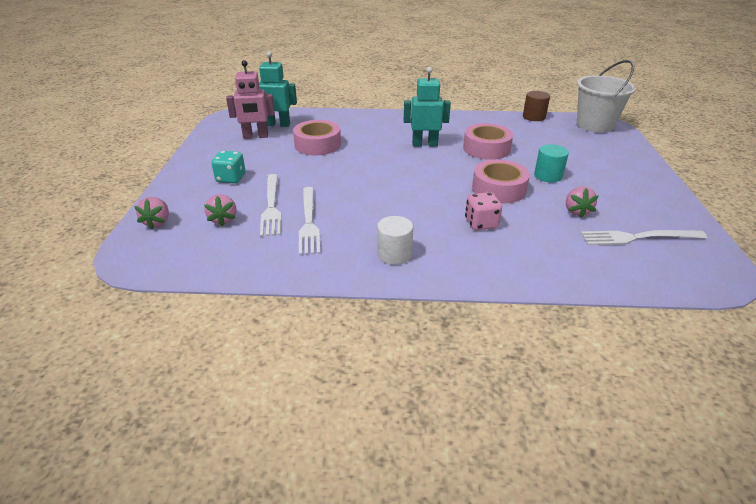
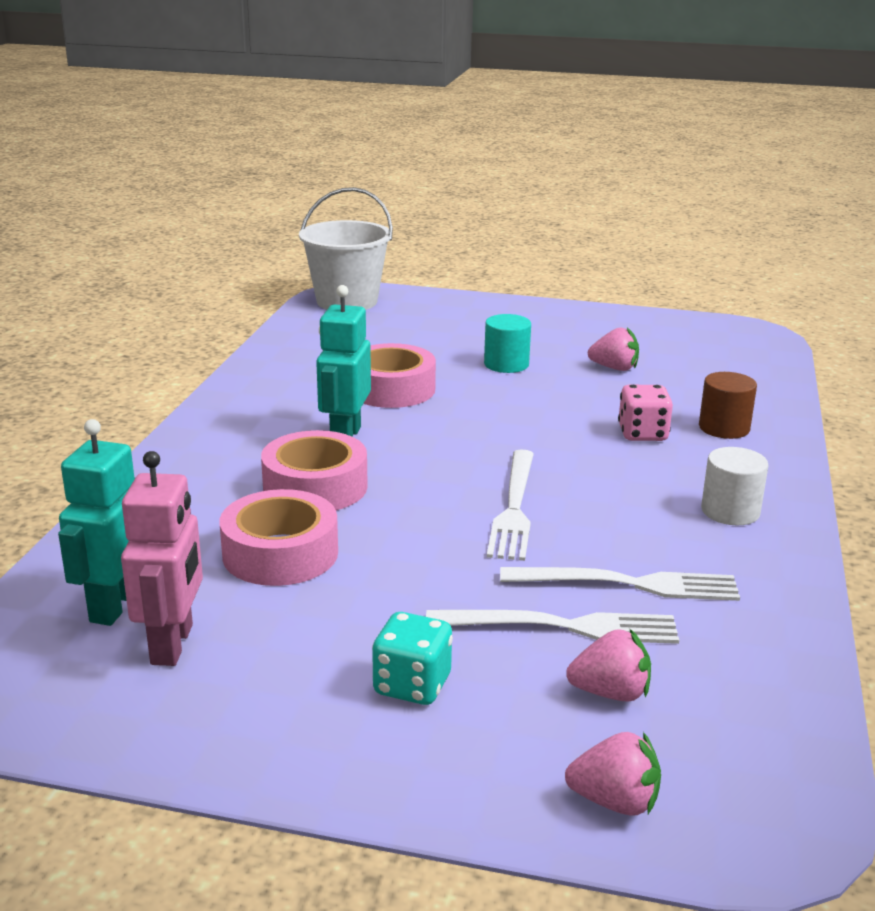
camera: 80 degrees left, 10 degrees down
pink tape [472,159,530,203] -> pink tape moved to [261,430,368,510]
brown cylinder [523,91,550,121] -> brown cylinder moved to [699,372,757,439]
white fork [581,230,707,245] -> white fork moved to [487,449,534,561]

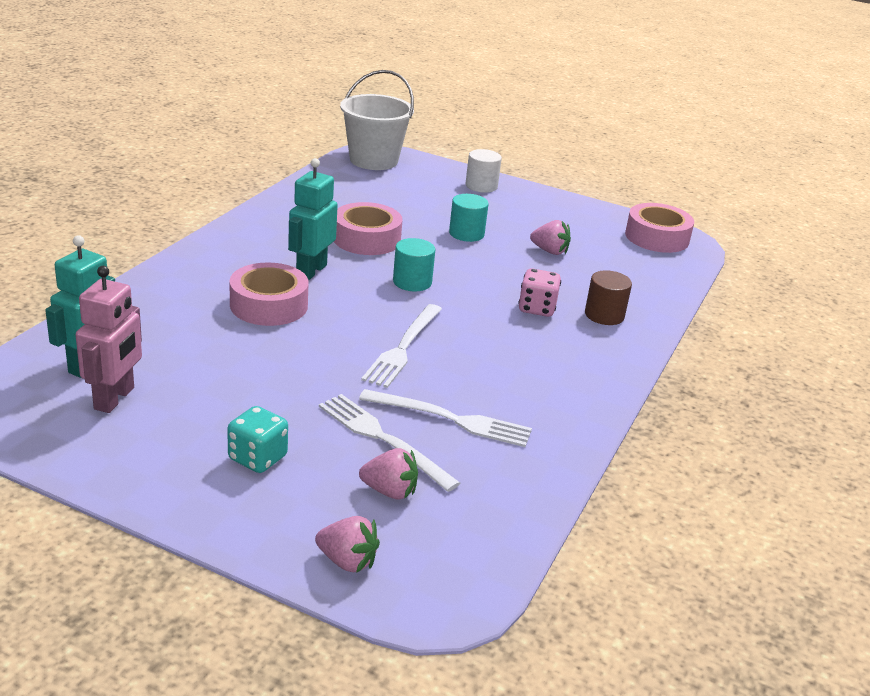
camera: 10 degrees right, 5 degrees up
pink tape [219,489,338,586] -> pink tape moved to [625,203,694,253]
white fork [426,610,679,644] -> white fork turned 150 degrees counterclockwise [319,394,460,492]
white cylinder [701,447,769,525] -> white cylinder moved to [465,149,502,193]
none -> turquoise cylinder [393,238,435,291]

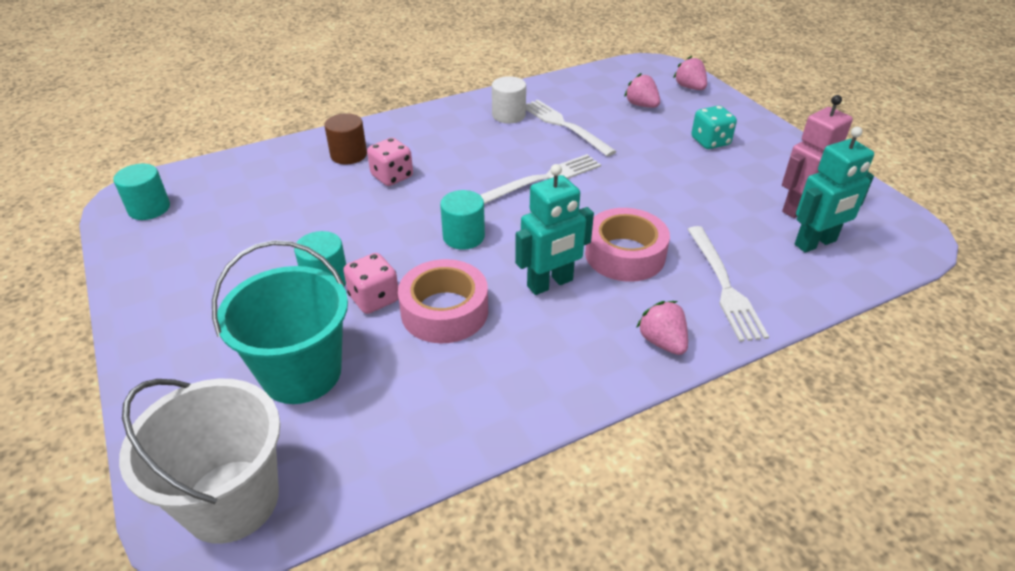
camera: 140 degrees left, 10 degrees up
white fork [319,394,460,492] -> white fork moved to [687,226,769,342]
white cylinder [465,149,502,193] -> white cylinder moved to [492,76,526,123]
pink strawberry [530,220,571,255] -> pink strawberry moved to [636,301,688,355]
pink tape [625,203,694,253] -> turquoise cylinder [113,164,170,220]
none -> turquoise bucket [212,240,348,404]
none -> pink dice [343,253,398,314]

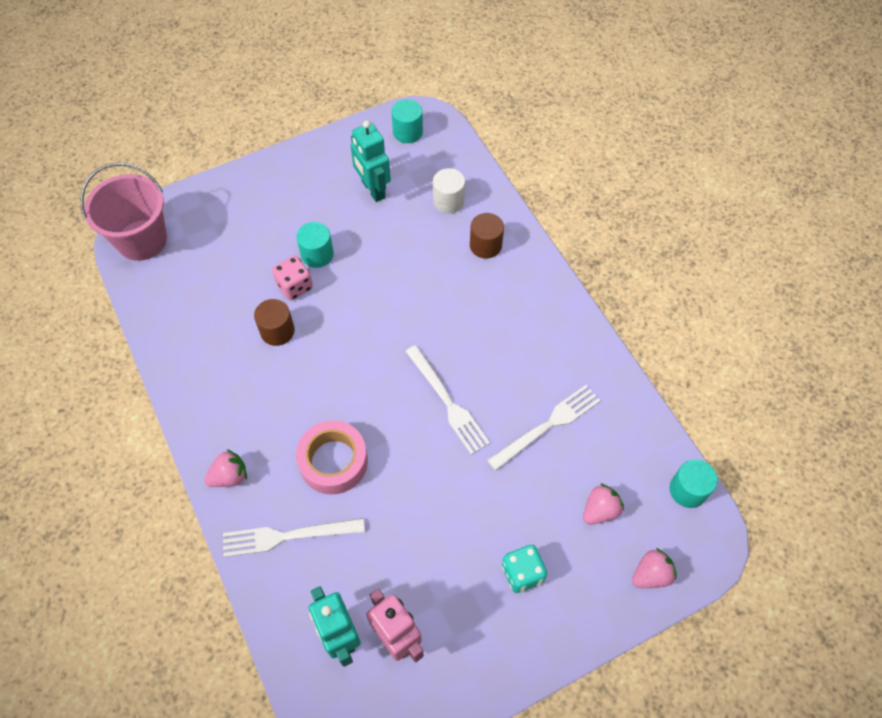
camera: 90 degrees right, 20 degrees up
white bucket [119,379,280,544] -> pink bucket [80,163,167,261]
turquoise bucket [212,240,348,404] -> none
pink dice [367,138,413,186] -> none
pink tape [398,259,488,343] -> brown cylinder [254,299,295,346]
turquoise cylinder [440,190,485,250] -> turquoise cylinder moved to [670,459,718,508]
white cylinder [492,76,526,123] -> white cylinder moved to [433,168,465,213]
turquoise robot [515,164,594,295] -> turquoise robot moved to [351,121,391,202]

